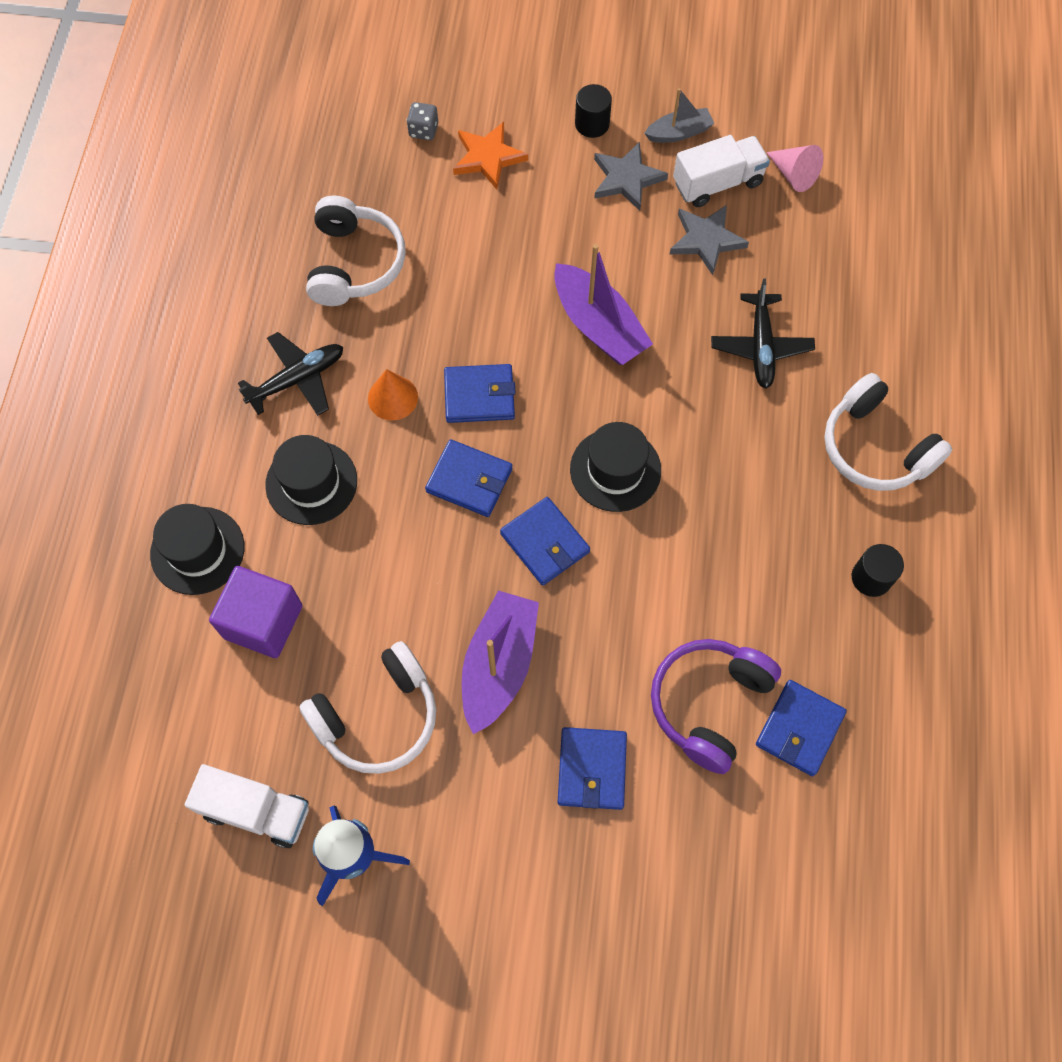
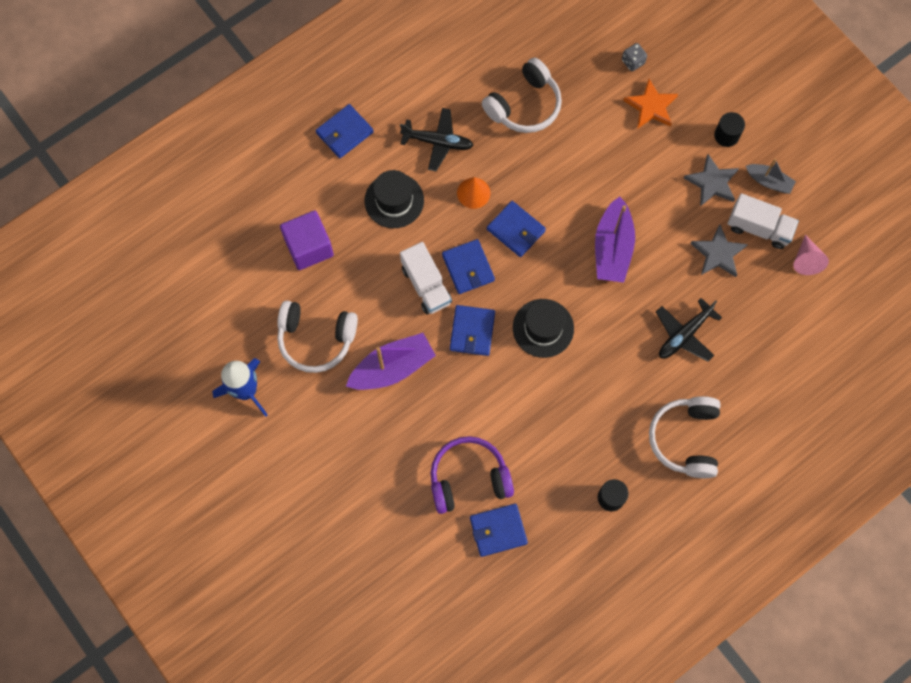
camera: 45 degrees right, 5 degrees up
black hat [150,504,244,595] -> none
white truck [185,764,309,848] -> white truck moved to [400,242,452,315]
blue wallet [558,727,627,810] -> blue wallet moved to [316,104,374,158]

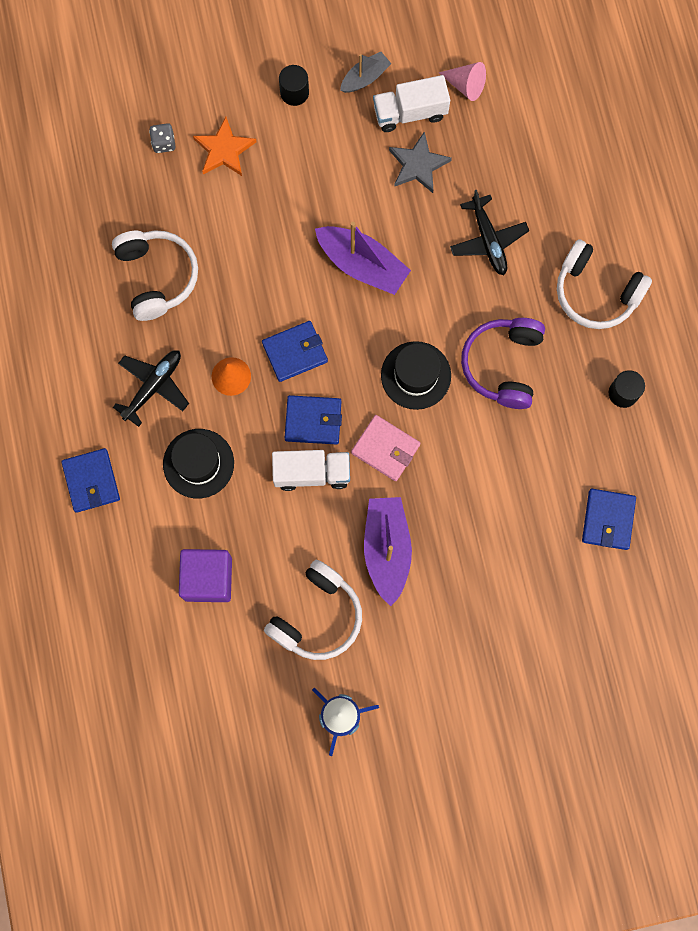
camera: 65 degrees left, 5 degrees up
purple headphones [431,436,514,514] -> purple headphones moved to [461,318,545,409]
blue wallet [450,305,495,356] -> pink wallet [351,415,420,481]
grey star [684,154,739,206] -> none
white truck [728,193,799,249] -> white truck turned 150 degrees counterclockwise [373,75,450,132]

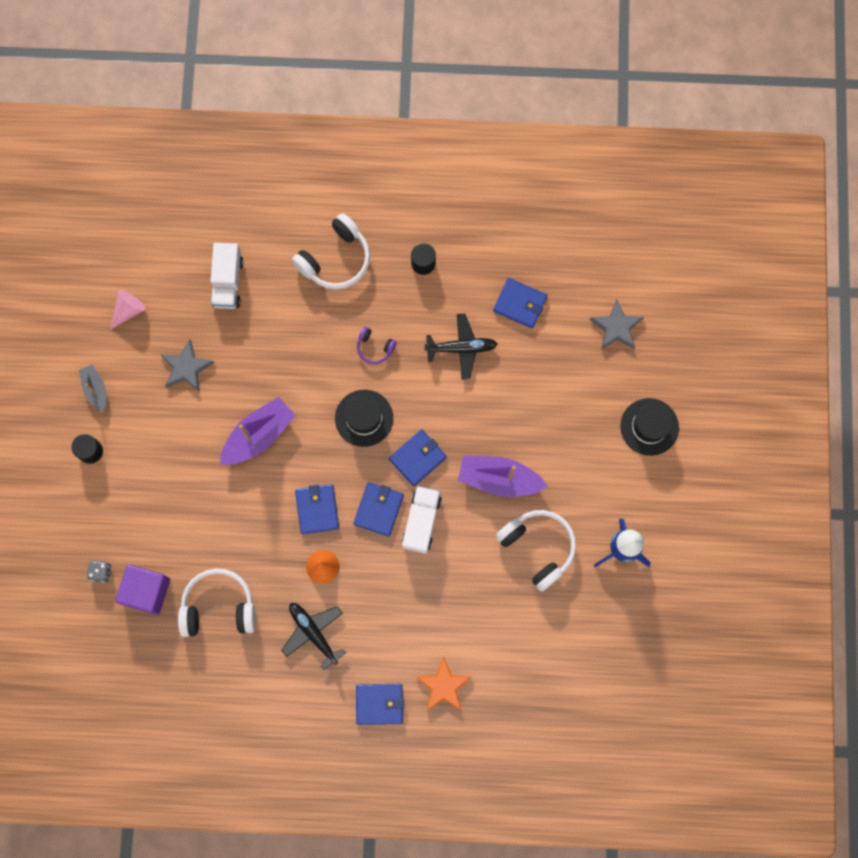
camera: 75 degrees left, 0 degrees up
black hat [163,429,234,499] -> black hat moved to [620,398,679,456]
purple cube [179,549,232,602] -> purple cube moved to [115,565,170,615]
orange star [193,117,256,176] -> orange star moved to [416,656,471,711]
pink wallet [351,415,420,481] -> blue wallet [389,429,447,486]
white truck [373,75,450,132] -> white truck moved to [211,243,243,309]
black plane [450,190,529,275] -> black plane moved to [424,314,497,380]
purple headphones [461,318,545,409] -> purple headphones [357,327,396,364], size x0.51
none -> grey star [590,299,644,350]

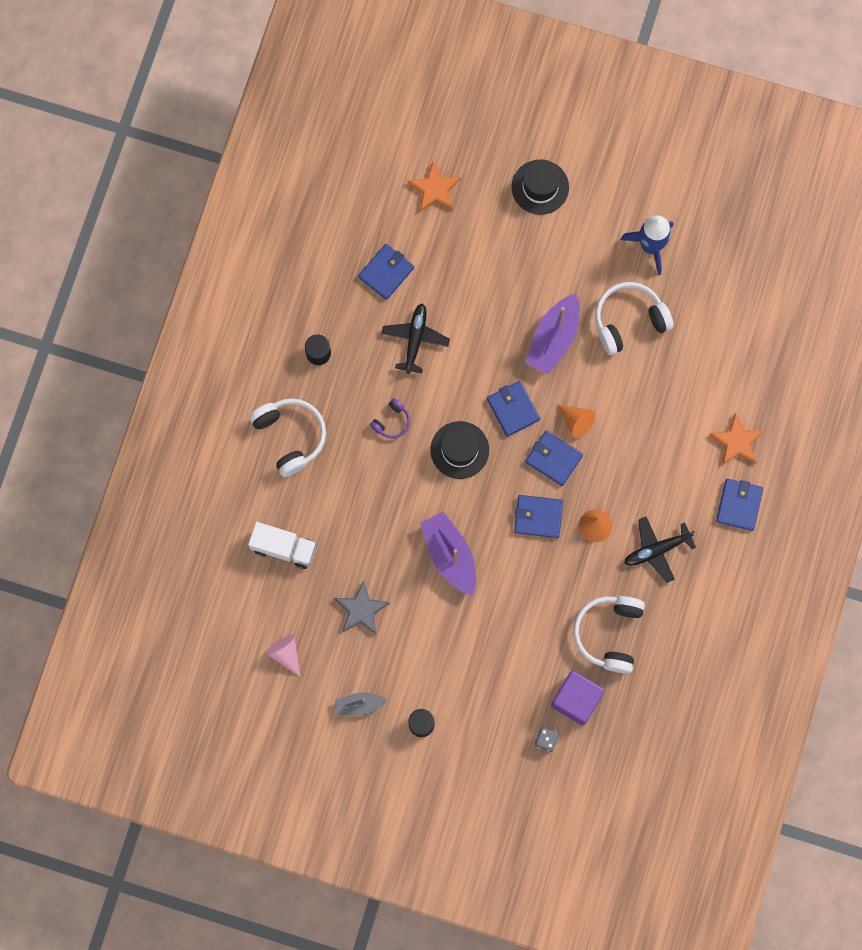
camera: 75 degrees left, 0 degrees up
white truck [402,486,442,554] -> orange cone [557,404,596,439]
grey star [590,299,644,350] -> orange star [408,162,461,212]

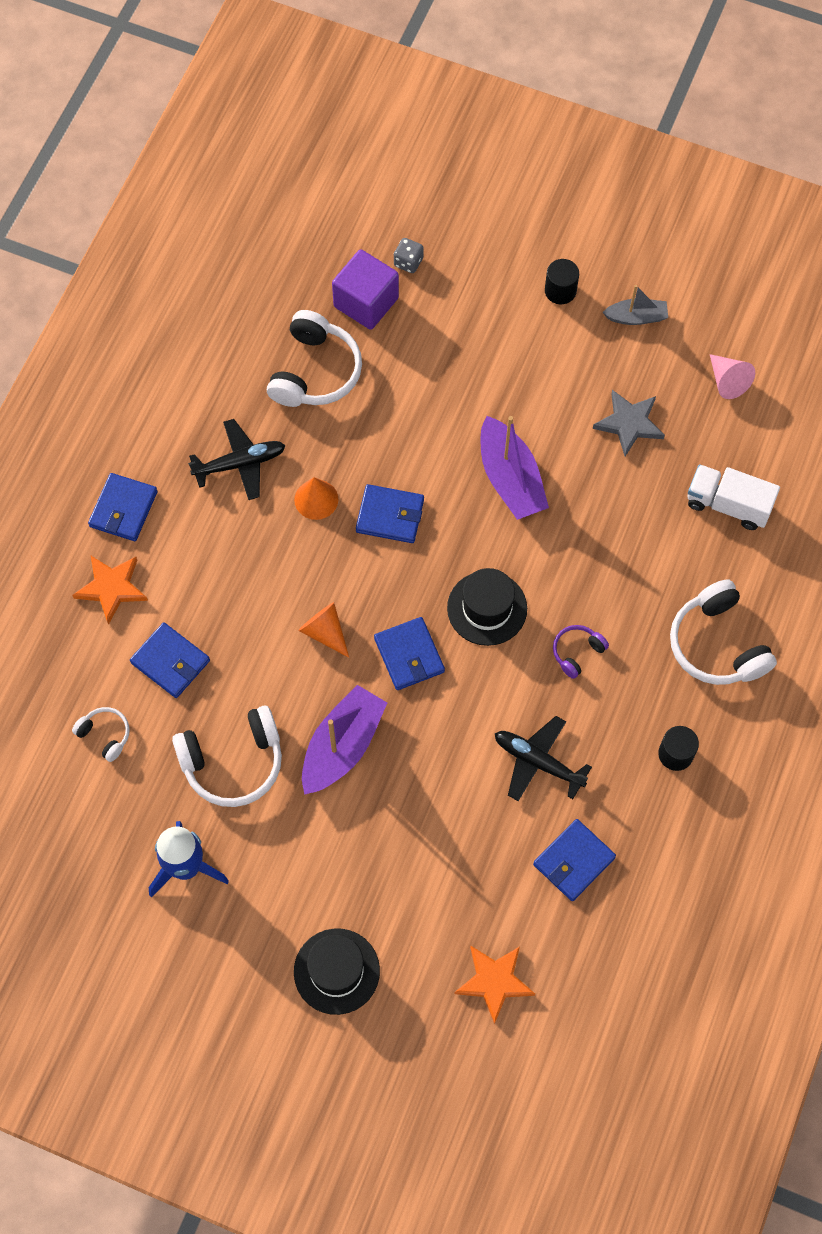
camera: 175 degrees left, 10 degrees down
black plane [381,303,450,374] -> black plane turned 105 degrees clockwise [495,716,592,801]
blue wallet [526,431,583,486] -> blue wallet moved to [130,622,210,698]
none -> white headphones [72,707,130,762]

